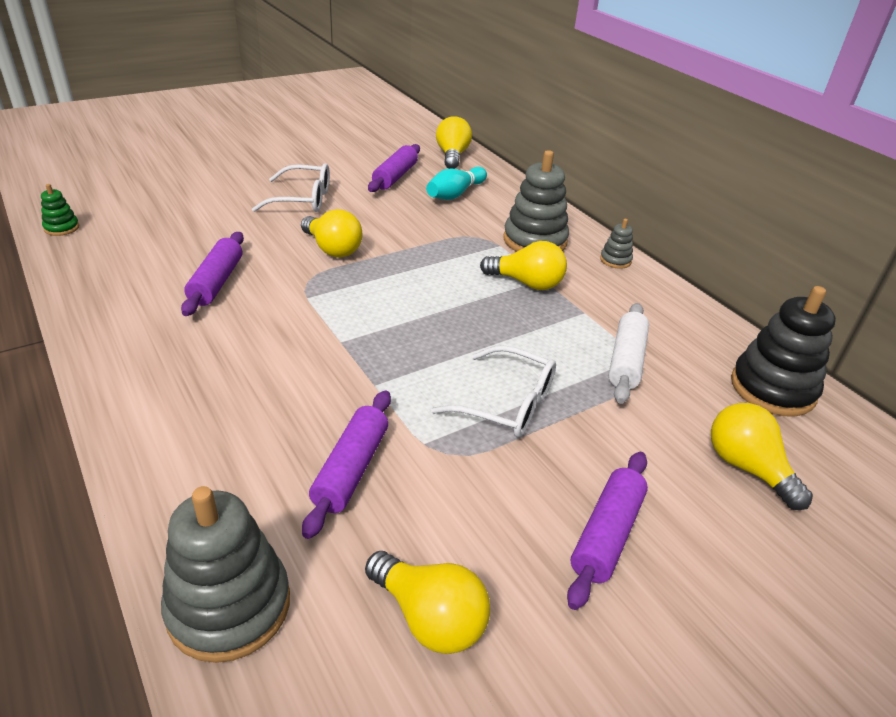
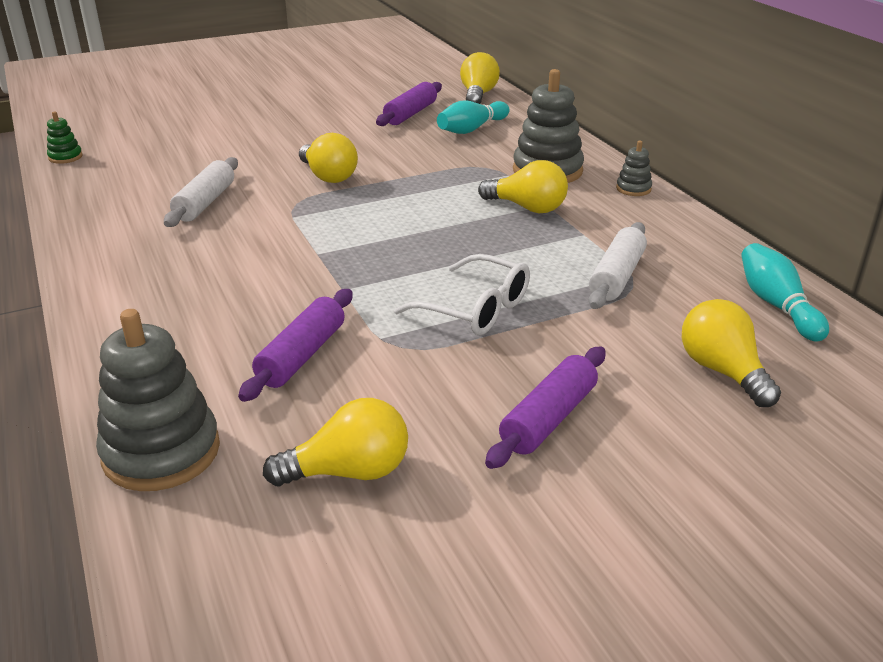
camera: 10 degrees right, 5 degrees down
purple rolling pin [181,232,244,316] -> white rolling pin [164,157,238,227]
white glasses [252,163,330,212] -> none
yellow light bulb [365,551,490,654] -> yellow light bulb turned 60 degrees counterclockwise [263,398,408,486]
black stacking toy [731,286,836,417] -> turquoise bowling pin [741,243,829,342]

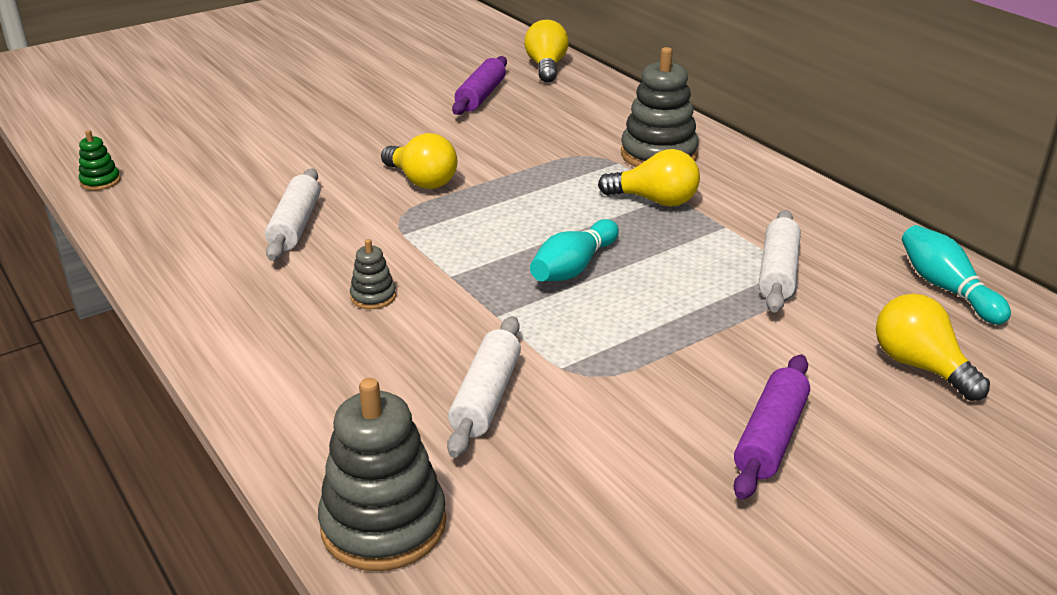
camera: 10 degrees left, 0 degrees up
purple rolling pin [238,289,353,402] -> white rolling pin [447,316,521,458]
yellow light bulb [263,398,408,486] -> none
white glasses [394,254,530,335] -> none
turquoise bowling pin [437,100,509,134] -> turquoise bowling pin moved to [530,219,619,281]
grey stacking toy [616,141,652,196] -> grey stacking toy moved to [350,239,396,309]

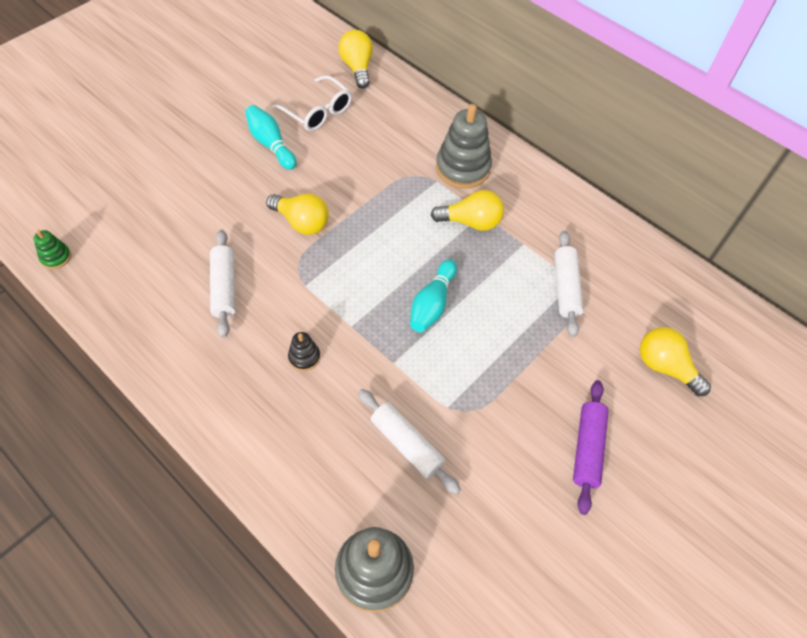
camera: 15 degrees left, 25 degrees up
grey stacking toy [350,239,396,309] -> black stacking toy [288,332,320,371]
white rolling pin [447,316,521,458] -> white rolling pin turned 45 degrees counterclockwise [358,389,461,494]
purple rolling pin [452,56,507,115] -> white glasses [272,75,352,131]
turquoise bowling pin [902,225,1011,325] -> turquoise bowling pin moved to [245,105,297,170]

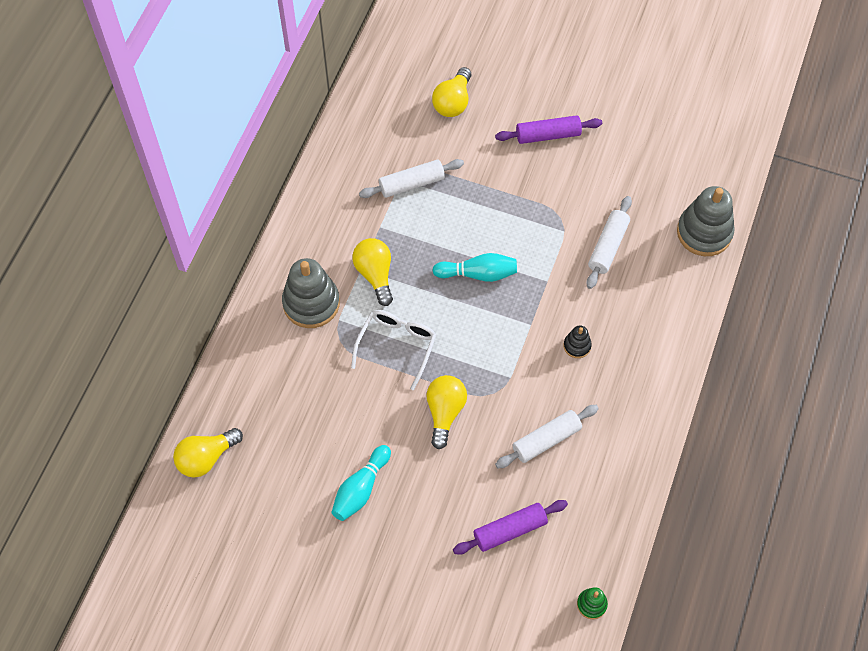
camera: 110 degrees left, 5 degrees up
white glasses [272,75,352,131] -> white glasses moved to [351,310,436,390]
none -> purple rolling pin [453,500,568,555]

